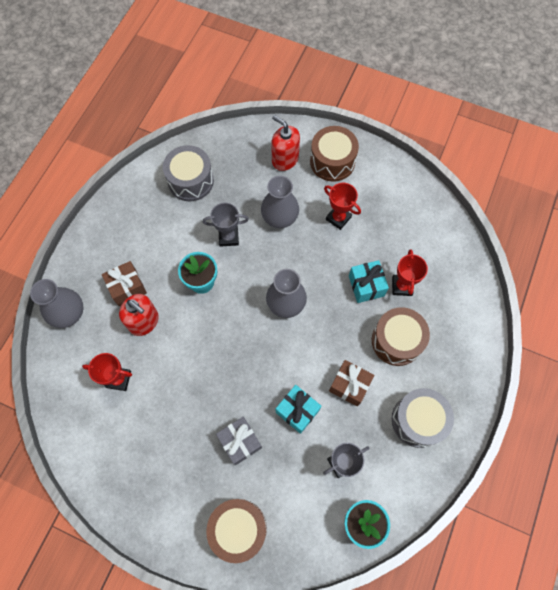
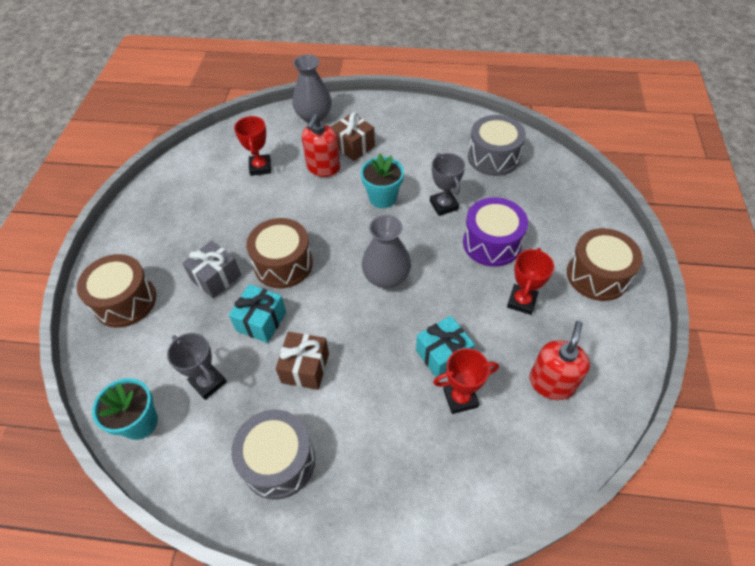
camera: 75 degrees right, 15 degrees down
grey vase [261,176,299,228] -> purple drum [463,197,528,267]
red soap dispenser [271,115,300,171] -> red soap dispenser moved to [529,321,590,400]
brown drum [372,307,430,366] -> brown drum moved to [246,218,313,288]

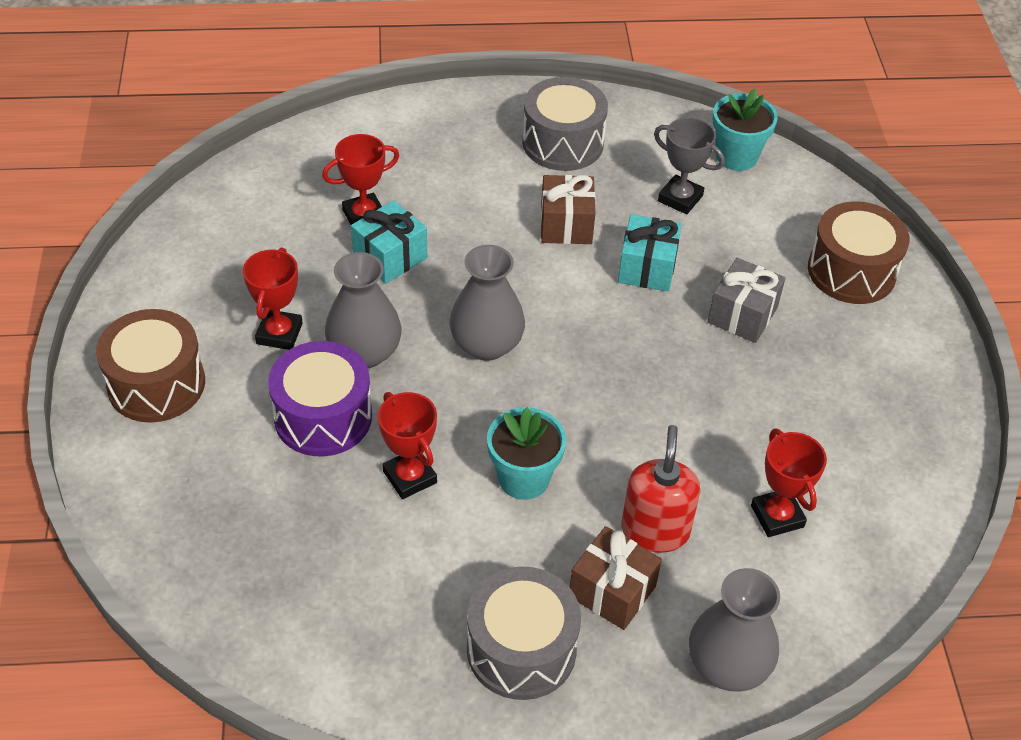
camera: 165 degrees right, 5 degrees down
brown drum [246,218,313,288] -> none
grey trophy [430,153,465,216] -> red trophy [378,392,437,499]
grey drum [468,115,526,176] -> grey drum moved to [467,566,581,700]
red soap dispenser [529,321,590,400] -> none
none -> grey vase [325,252,401,368]

